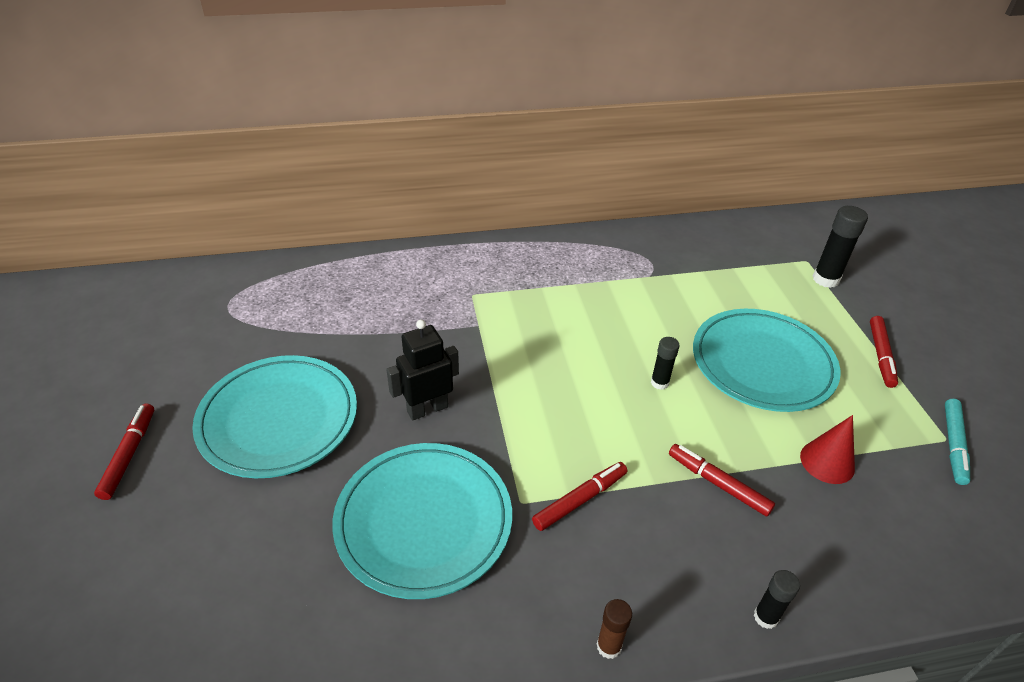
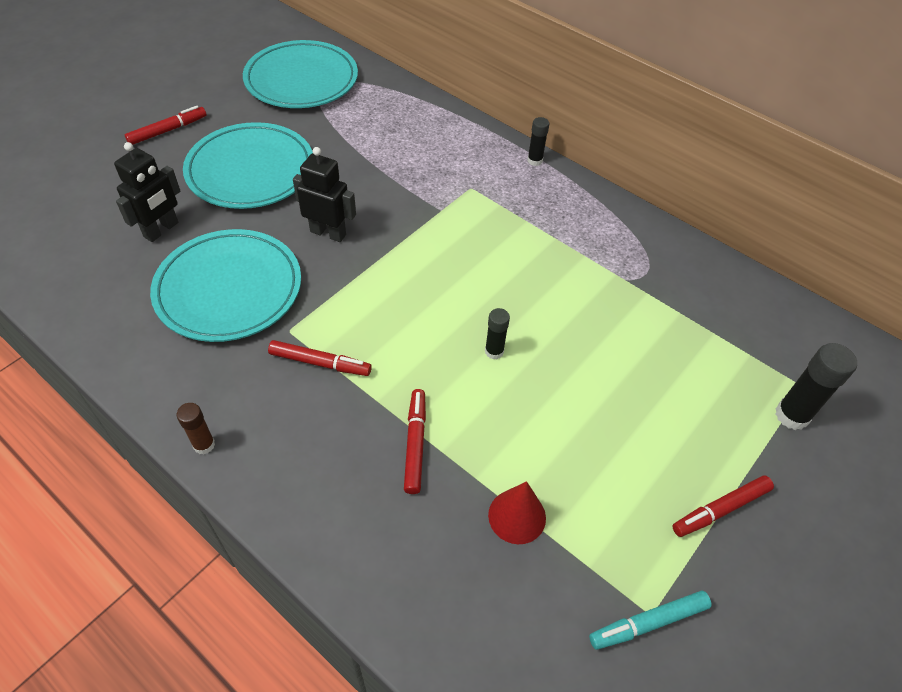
camera: 50 degrees right, 10 degrees up
turquoise plate [693,309,840,412] -> turquoise plate moved to [243,40,358,108]
black glue stick [754,570,800,629] -> black glue stick moved to [527,117,549,166]
none -> black robot [114,142,180,242]

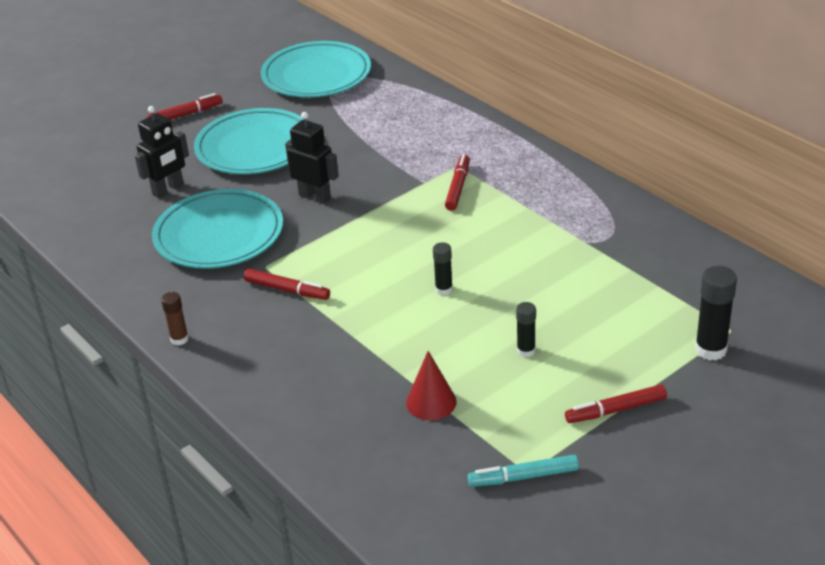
camera: 15 degrees right, 15 degrees down
red marker [404,389,426,494] -> red marker moved to [445,154,470,211]
black glue stick [527,117,549,166] -> black glue stick moved to [516,302,536,357]

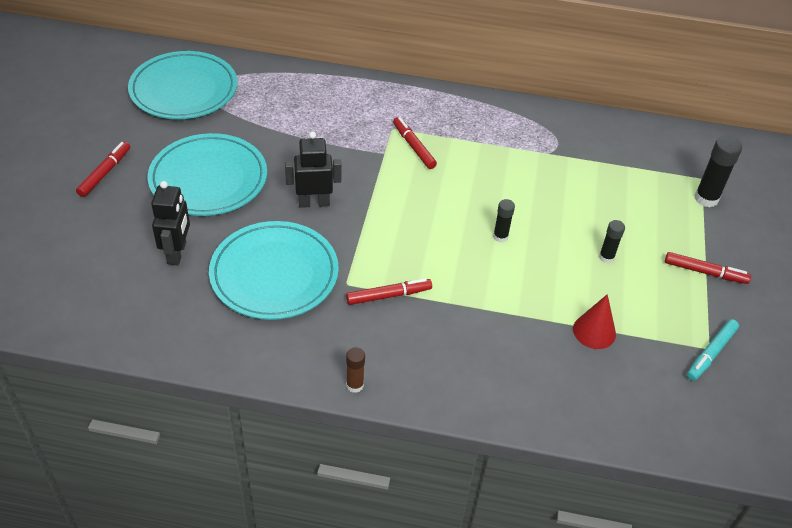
camera: 45 degrees left, 10 degrees up
red marker [565,384,667,423] -> red marker turned 105 degrees counterclockwise [665,252,751,284]

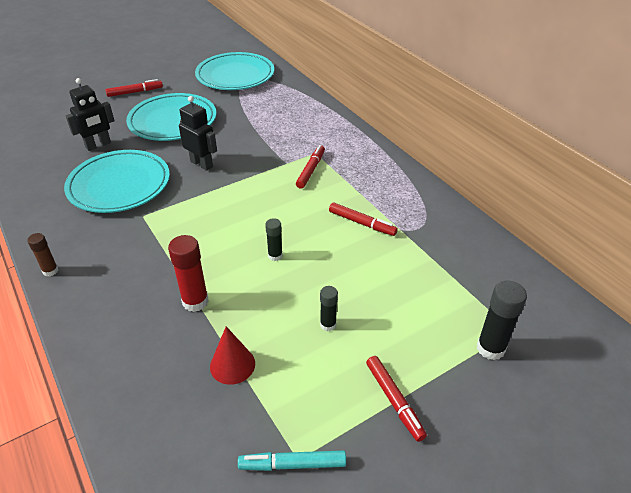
camera: 50 degrees right, 5 degrees down
red marker [346,278,432,305] -> red marker moved to [329,203,398,236]
none -> red glue stick [168,235,209,312]

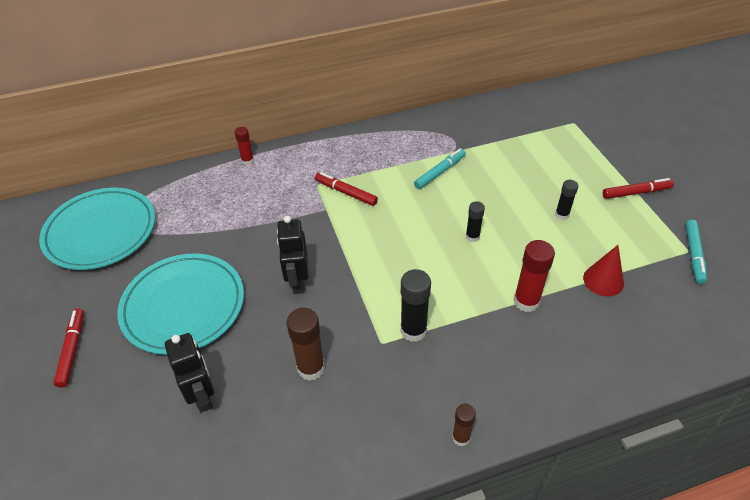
camera: 75 degrees left, 5 degrees up
turquoise plate [64,150,170,213] -> brown glue stick [287,308,325,381]
black robot [179,96,217,171] -> black robot turned 60 degrees counterclockwise [277,216,308,294]
red marker [329,203,398,236] -> turquoise marker [414,149,466,189]
black glue stick [477,280,527,360] -> black glue stick moved to [401,269,431,342]
none -> red glue stick [234,127,254,165]

